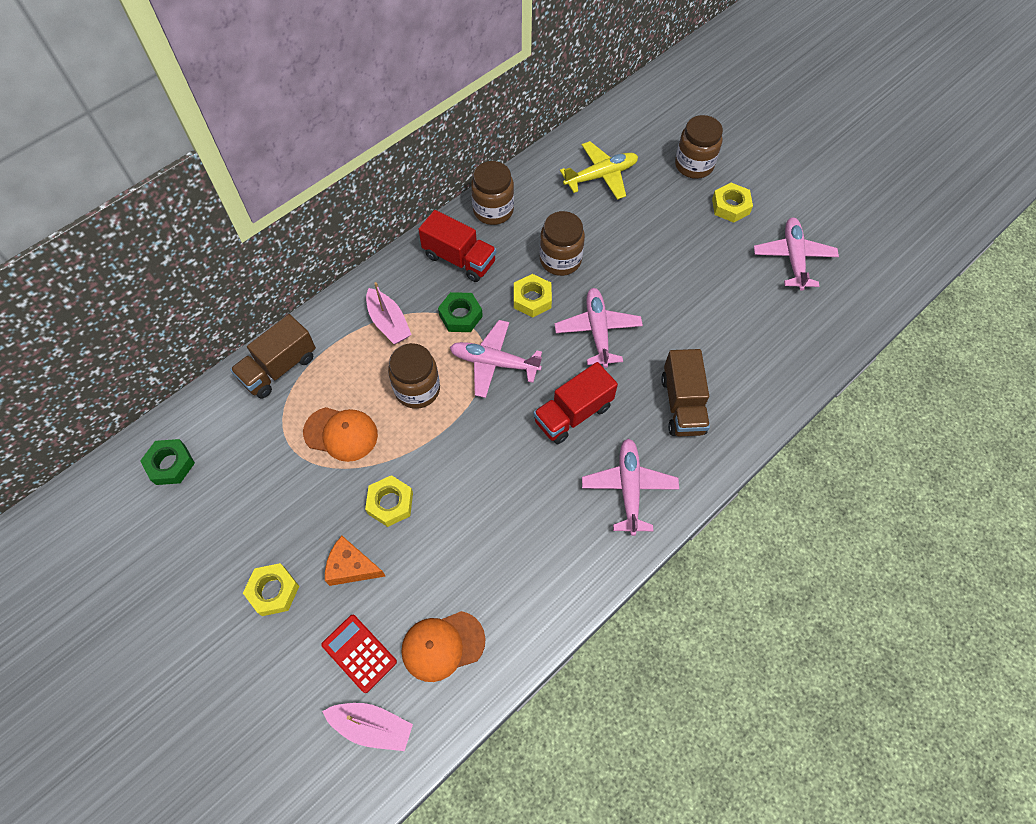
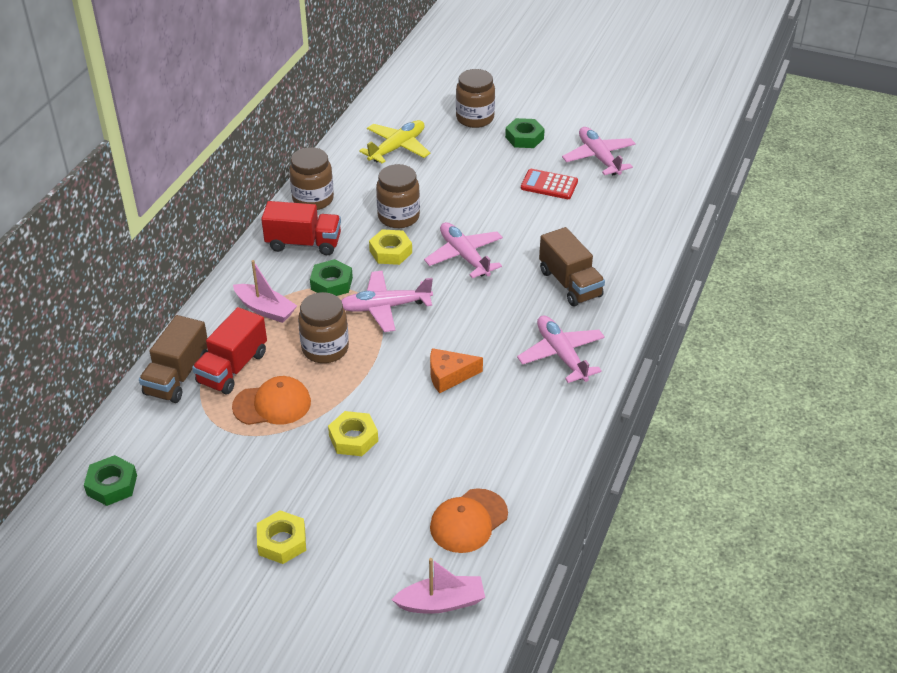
camera: 25 degrees left, 20 degrees down
red calculator [321,615,397,693] -> red calculator moved to [521,169,578,199]
orange cheese [325,536,385,586] -> orange cheese moved to [430,348,483,393]
red truck [533,362,618,444] -> red truck moved to [192,307,267,394]
yellow nut [712,183,753,223] -> green nut [505,118,545,148]

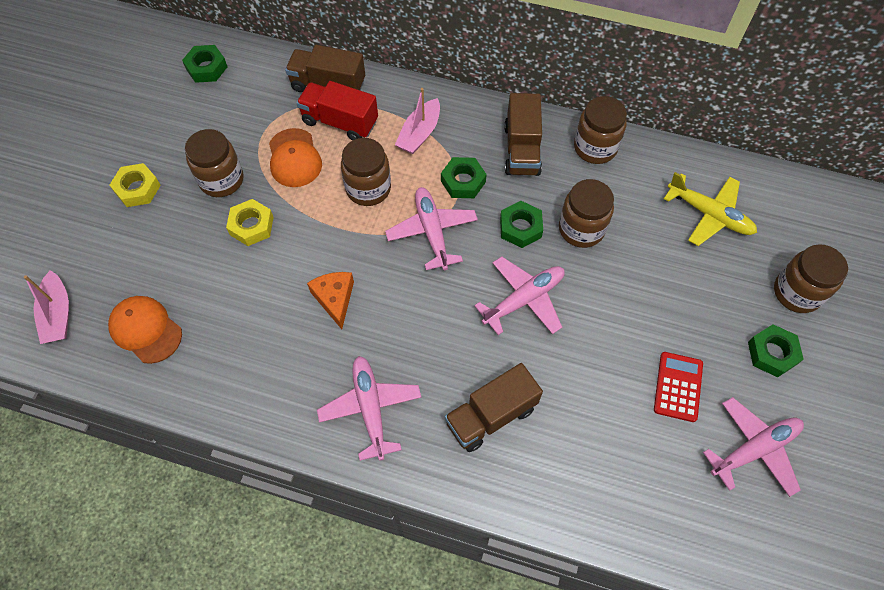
camera: 85 degrees right, 20 degrees up
red truck [261,201,341,255] -> brown truck [504,93,542,176]
yellow nut [369,229,412,265] -> green nut [500,201,543,248]
pink plane [517,315,605,383] -> pink plane turned 75 degrees counterclockwise [317,356,422,461]
none -> brown jar [185,129,244,197]

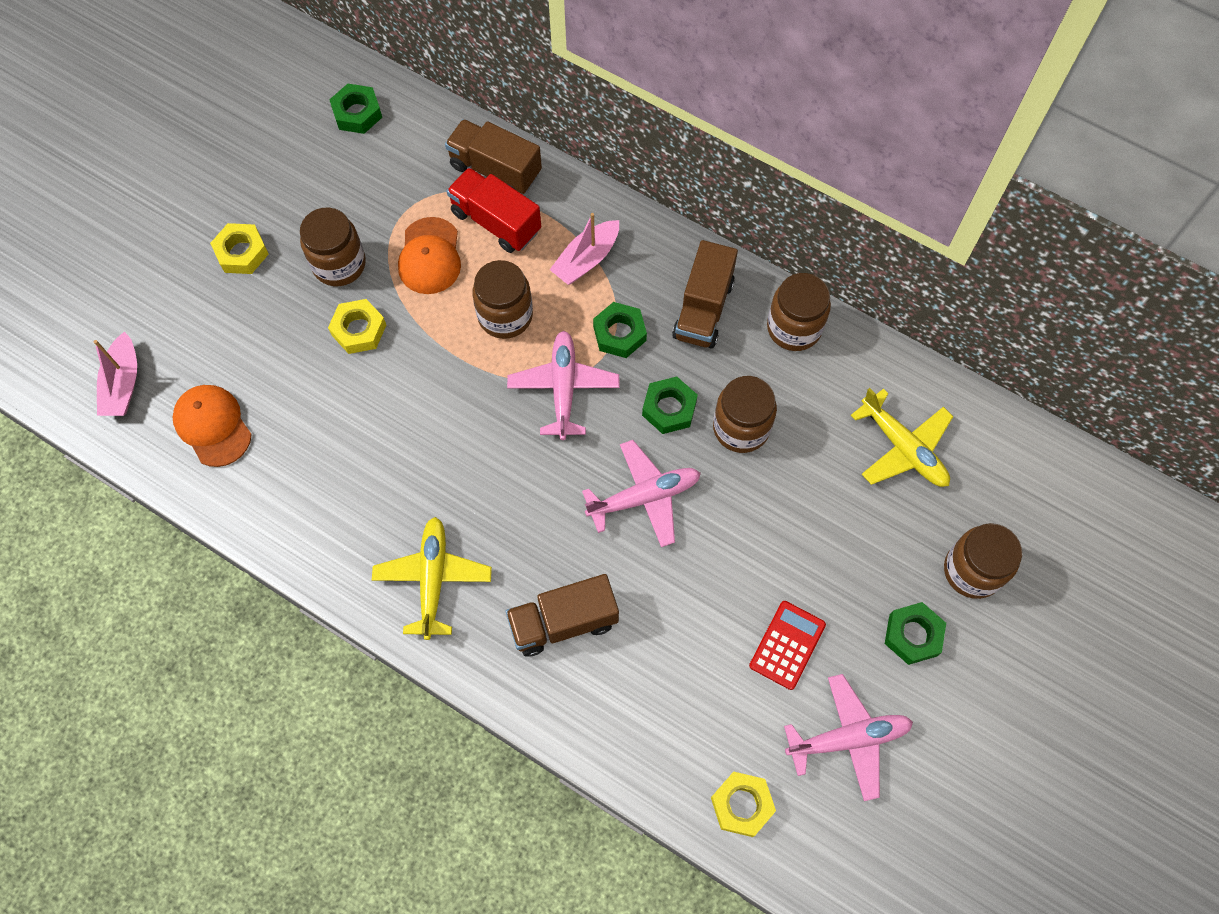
camera: 15 degrees right, 5 degrees up
orange cheese [307,272,354,329] -> none
pink plane [317,356,422,461] -> yellow plane [372,517,492,640]
none -> yellow nut [711,771,776,837]

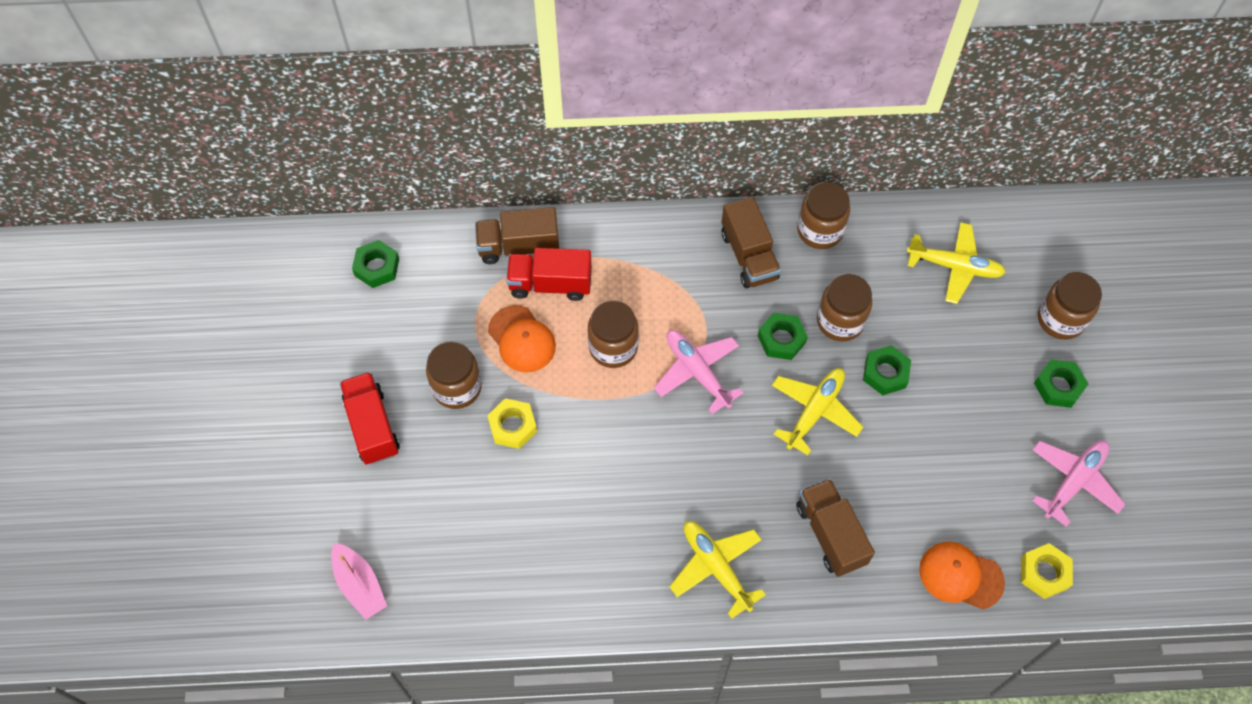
camera: 35 degrees left, 5 degrees down
orange cap [173,385,252,467] -> orange cap moved to [919,542,1005,609]
yellow nut [210,223,269,274] -> red truck [340,372,400,465]
brown truck [506,574,619,657] -> brown truck turned 120 degrees clockwise [796,478,875,577]
pink boat [550,213,619,285] -> none
pink plane [582,440,701,547] -> yellow plane [772,368,863,455]
green nut [593,302,647,358] -> green nut moved to [863,345,911,395]
red calculator [749,601,826,690] -> none

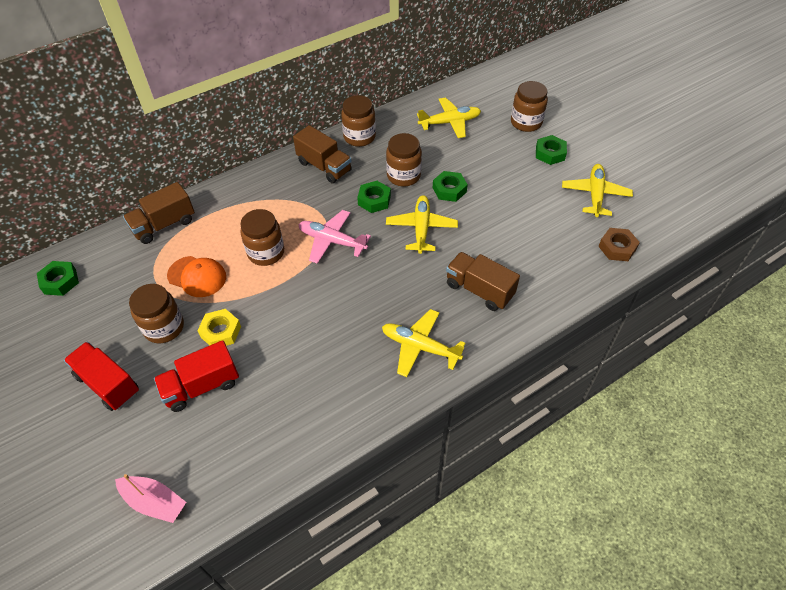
camera: 30 degrees left, 10 degrees down
red truck [506,248,592,301] -> red truck moved to [154,340,239,412]
orange cap [919,542,1005,609] -> none
yellow nut [1021,543,1073,599] -> brown nut [598,228,640,261]
pink plane [1032,440,1126,527] -> yellow plane [562,164,633,217]

